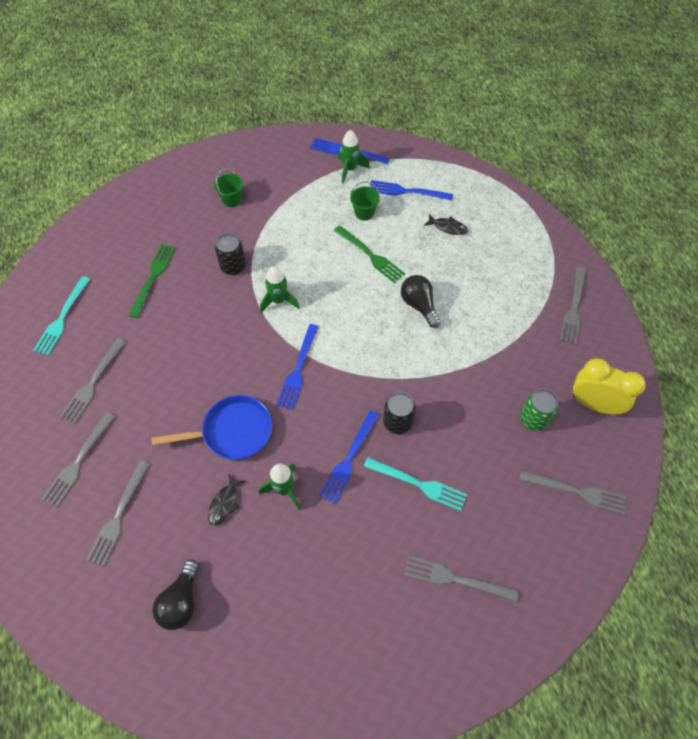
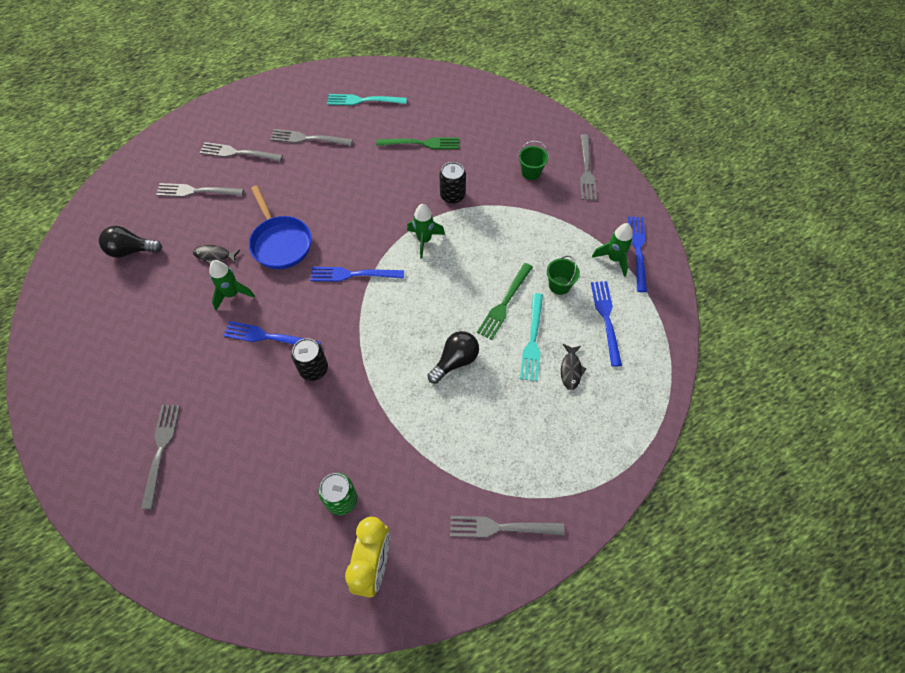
camera: 75 degrees right, 0 degrees up
turquoise fork [364,457,467,511] -> turquoise fork moved to [520,293,543,382]
grey fork [519,470,627,515] -> grey fork moved to [580,134,597,201]

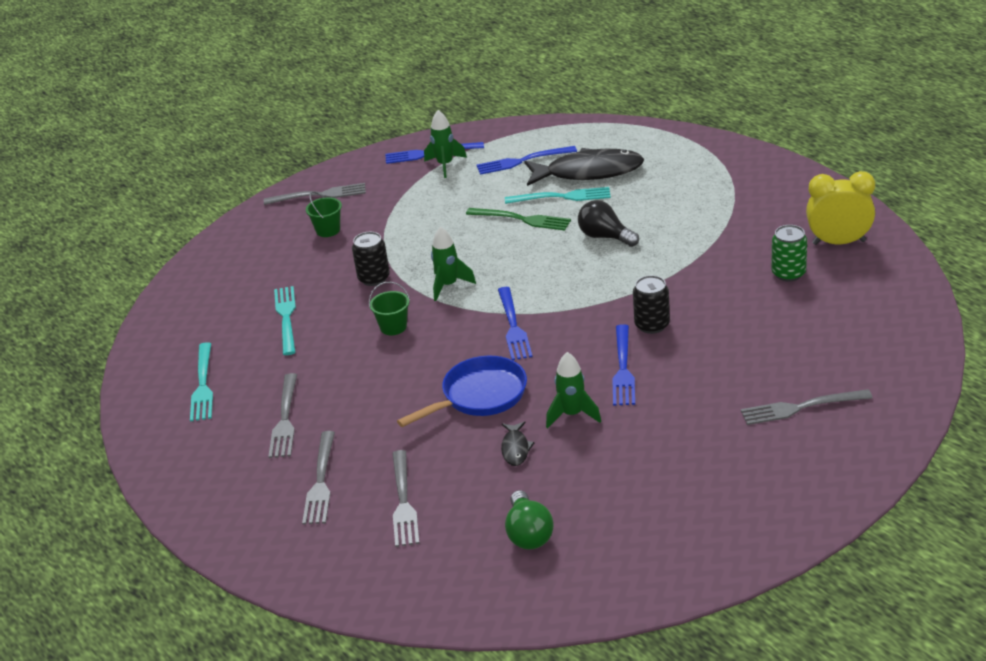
camera: 95 degrees left, 25 degrees down
black light bulb [99,226,162,258] -> green light bulb [505,490,554,550]
green fork [376,137,459,149] -> turquoise fork [274,286,296,355]
grey fork [450,516,564,538] -> none
green bucket [547,256,580,295] -> green bucket moved to [369,281,410,335]
black fish [561,344,586,390] -> black fish [524,148,644,186], size x2.29

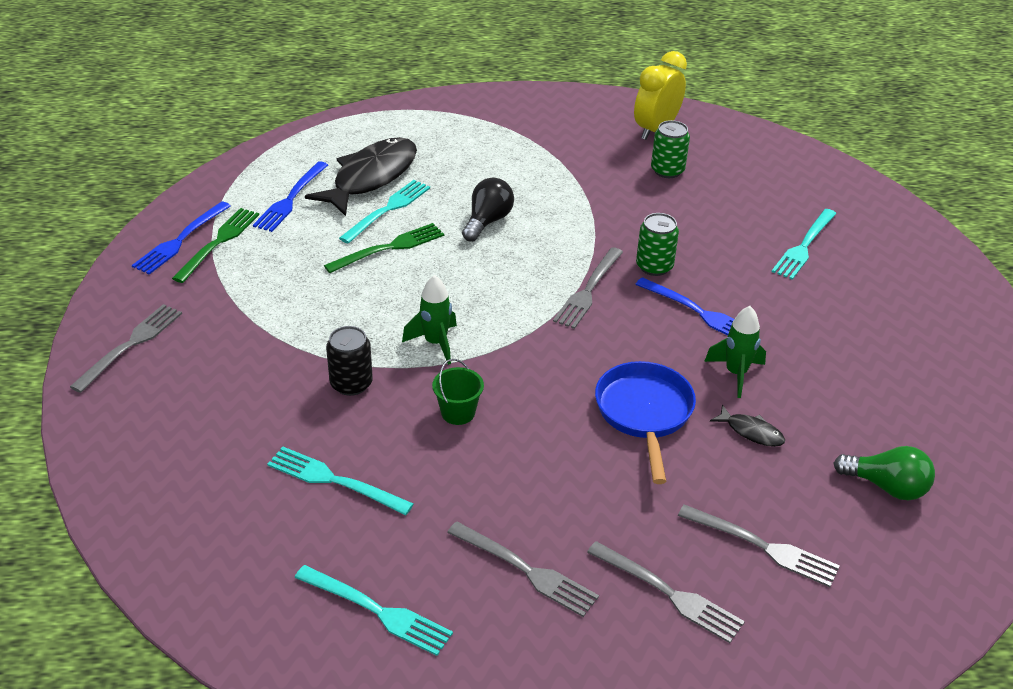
camera: 60 degrees left, 5 degrees up
green bucket [306,192,342,237] -> none
green rocket [424,110,467,178] -> green fork [172,208,259,283]
blue fork [498,287,533,360] -> none
black light bulb [578,200,639,247] -> black light bulb turned 135 degrees clockwise [462,178,514,242]
black can [633,275,670,334] -> green can [636,213,679,276]
grey fork [741,389,873,425] -> grey fork moved to [553,247,623,329]
none -> turquoise fork [772,209,837,280]

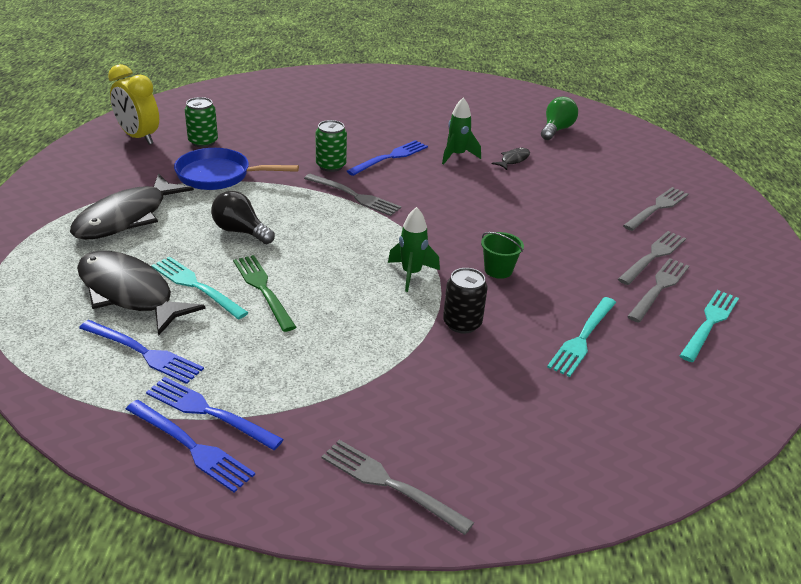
camera: 85 degrees left, 5 degrees down
green fork [172,208,259,283] -> blue fork [146,377,284,450]
blue pan [595,361,696,484] -> blue pan moved to [174,148,299,190]
grey fork [678,504,840,587] -> grey fork moved to [627,258,689,323]
turquoise fork [772,209,837,280] -> none
none -> black fish [70,173,194,240]

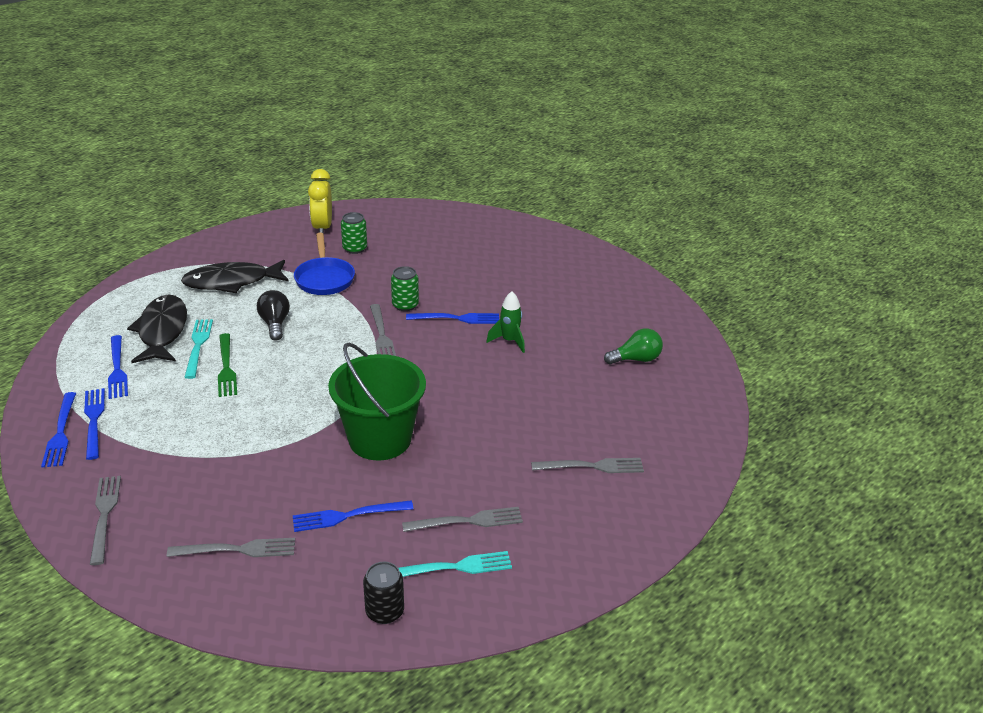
camera: 45 degrees right, 0 degrees up
blue pan [174,148,299,190] -> blue pan turned 150 degrees counterclockwise [294,233,355,295]
green fork [233,255,296,332] -> green fork turned 150 degrees clockwise [218,333,237,397]
green rocket [388,207,440,292] -> none
black can [443,268,488,334] -> black can moved to [363,562,404,624]
green bucket [481,232,524,279] -> green bucket [328,343,426,460], size x2.50
black fish [492,147,530,170] -> none
turquoise fork [547,297,616,377] -> blue fork [293,500,413,532]
grey fork [618,231,686,285] -> grey fork moved to [167,538,295,557]

